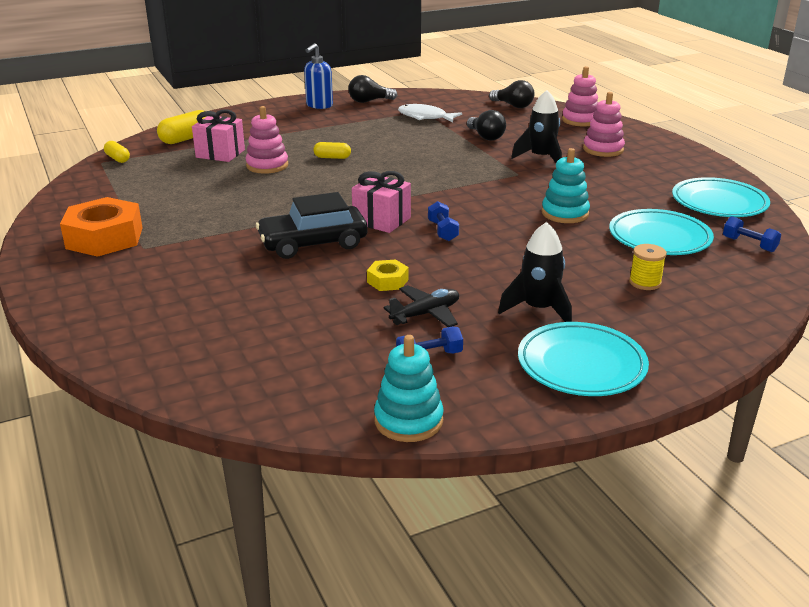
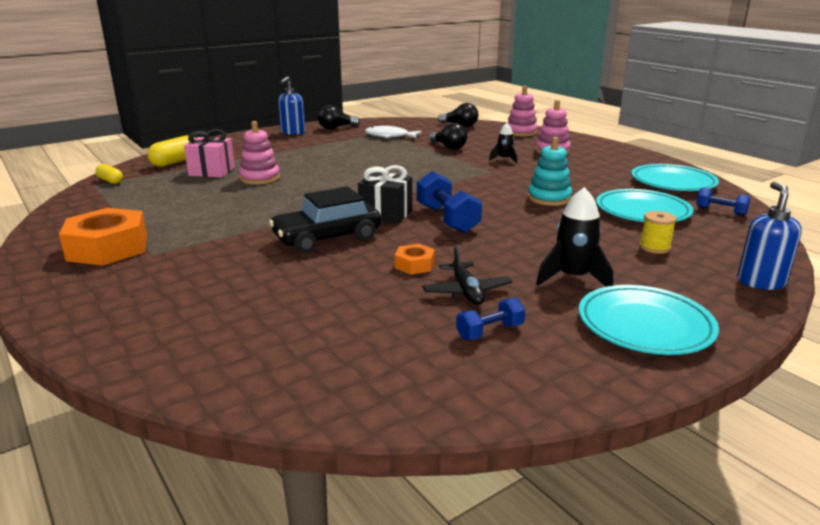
camera: 10 degrees left, 5 degrees down
yellow capsule [313,142,351,159] -> none
pink gift [352,171,411,233] -> black gift [358,165,412,224]
yellow nut [367,259,409,291] -> orange nut [395,244,435,274]
turquoise stacking toy [374,335,444,442] -> none
black plane [383,285,459,327] -> black plane turned 120 degrees clockwise [422,246,512,305]
blue dumbbell [428,201,459,241] -> blue dumbbell [417,171,482,233], size x1.78
black rocket [511,90,562,163] -> black rocket [489,123,517,163], size x0.61
none -> blue soap dispenser [737,182,802,290]

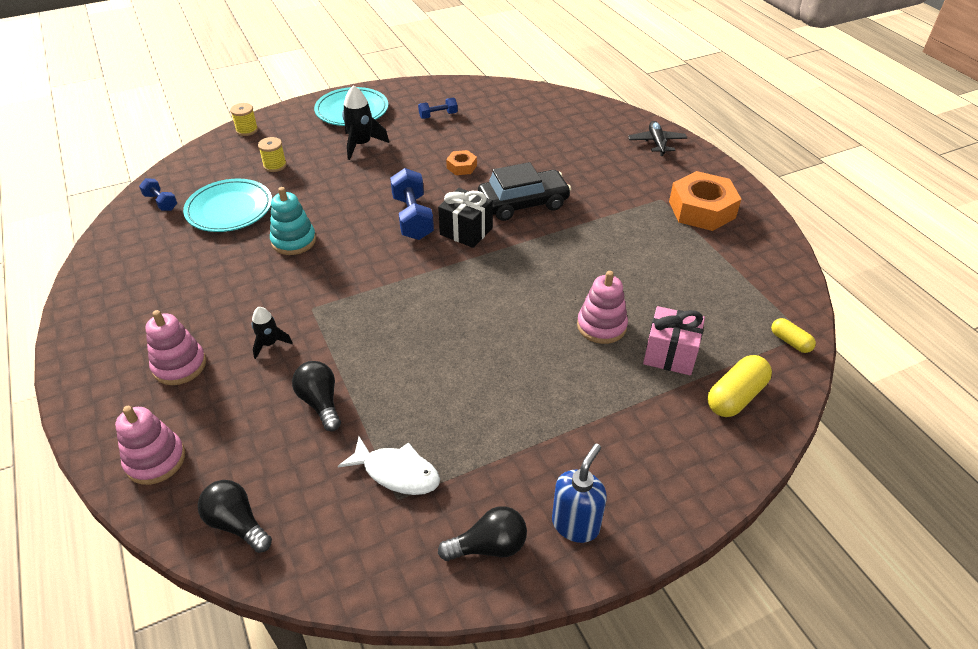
camera: 170 degrees left, 20 degrees up
black plane [422,246,512,305] -> black plane moved to [628,121,687,156]
turquoise plate [631,164,719,191] -> none
blue soap dispenser [737,182,802,290] -> yellow spool [230,103,258,136]

